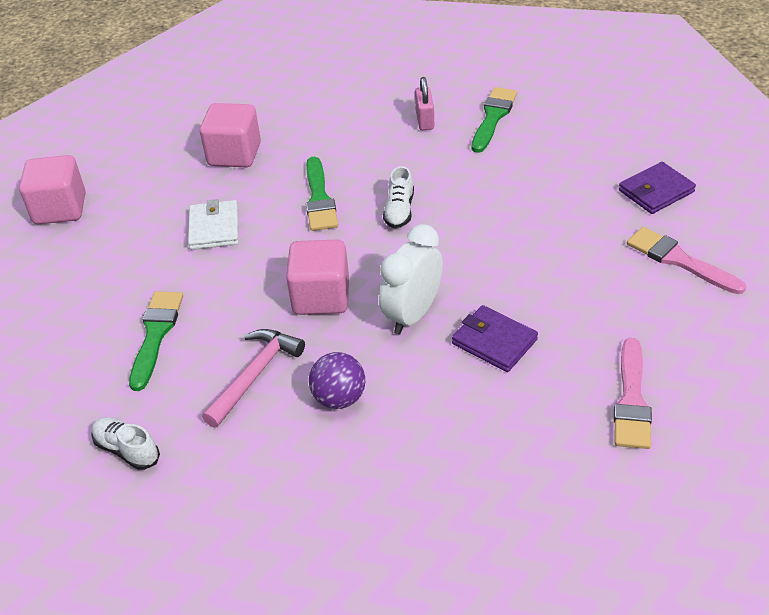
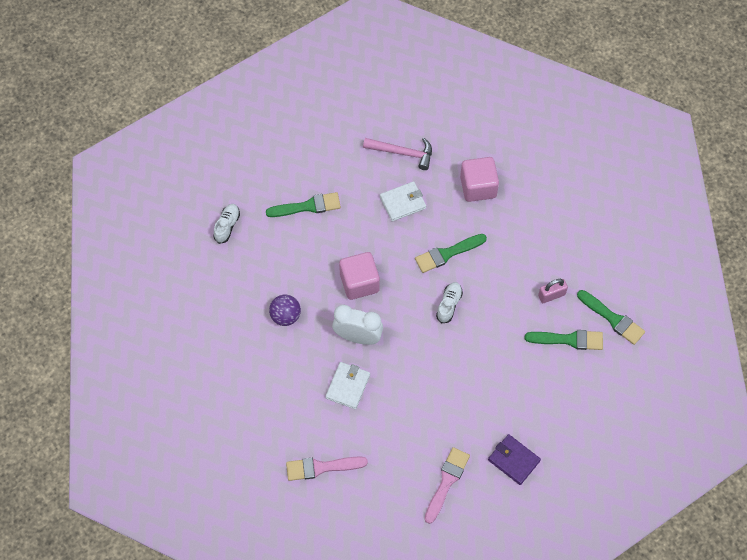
camera: 70 degrees right, 20 degrees up
pink cube [19,155,86,224] -> none
pink hammer [202,329,305,428] -> pink hammer moved to [363,138,432,170]
white shoe [383,166,414,228] -> white shoe turned 120 degrees clockwise [436,282,463,323]
purple wallet [452,305,538,372] -> white wallet [325,362,370,409]
none -> green brush [577,290,645,345]

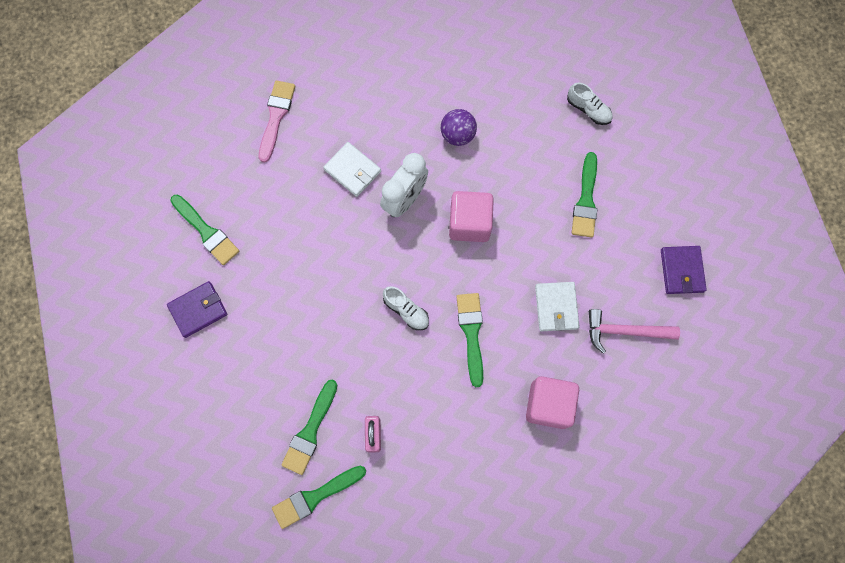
camera: 110 degrees right, 10 degrees up
pink hammer [363,138,432,170] -> pink hammer turned 60 degrees clockwise [589,309,680,354]
pink brush [424,447,470,524] -> green brush [170,195,239,265]
none -> purple wallet [661,246,707,294]

